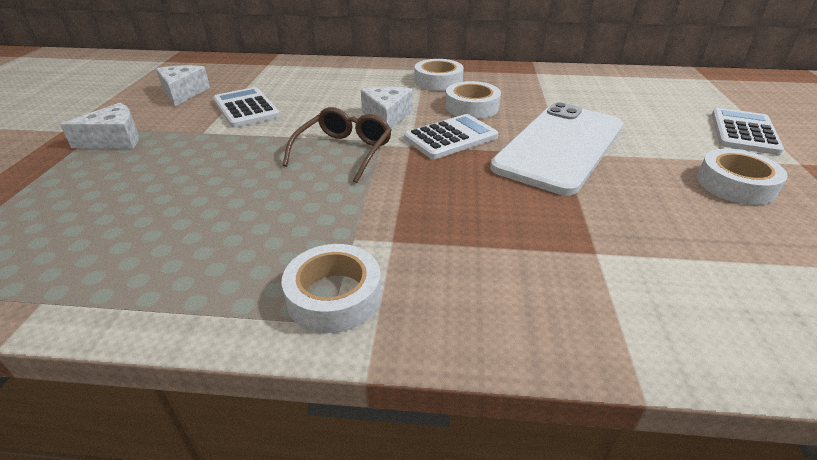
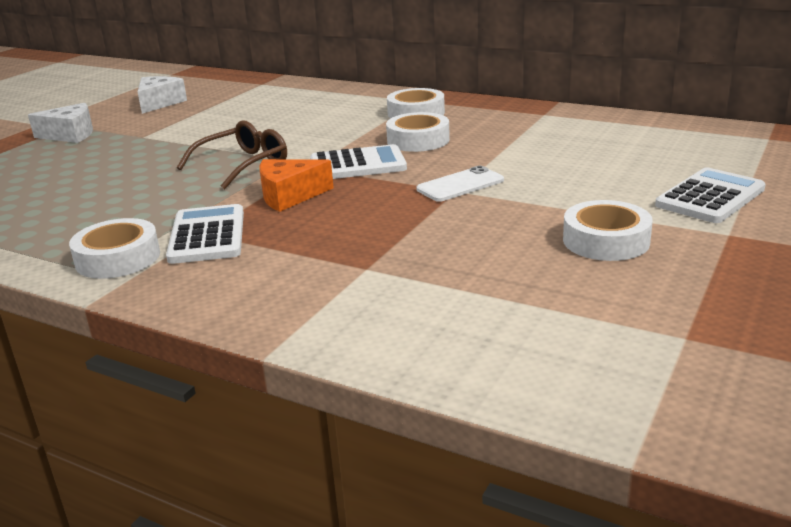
camera: 25 degrees right, 10 degrees down
white calculator [213,87,280,128] -> white calculator moved to [166,204,244,264]
white cheese [361,87,413,130] -> none
white phone [490,102,623,195] -> white phone [416,166,504,202], size x0.44
none -> orange cheese [260,159,334,212]

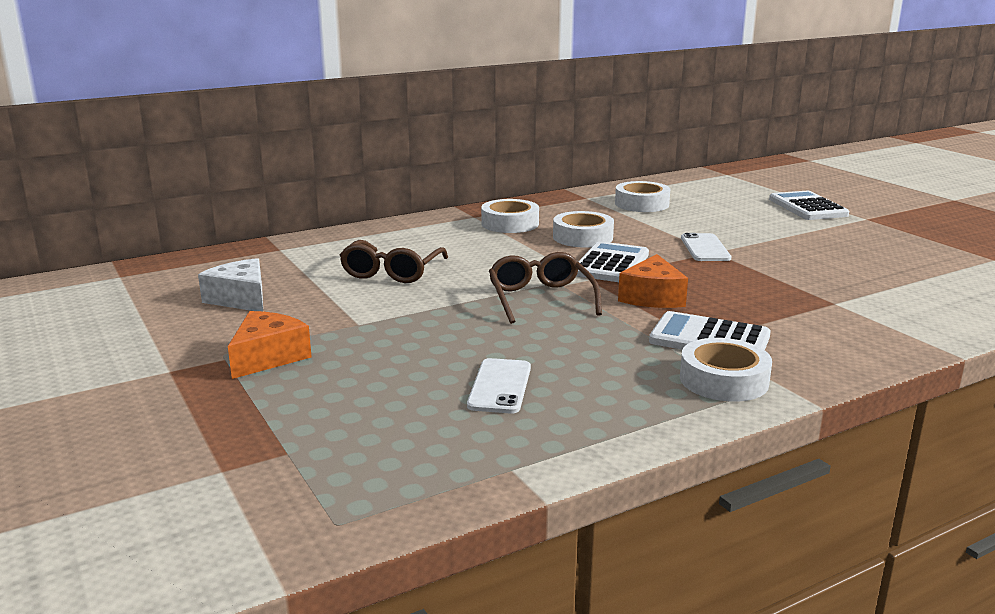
camera: 60 degrees left, 5 degrees down
white cheese [28,103,93,143] -> orange cheese [228,311,312,379]
white tape [563,200,653,261] -> white tape moved to [615,181,670,212]
none -> brown glasses [340,240,448,283]
none -> white phone [467,358,531,414]

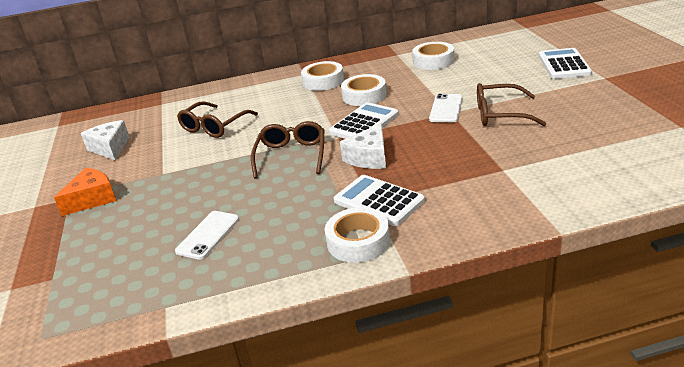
camera: 20 degrees right, 10 degrees up
orange cheese [618,254,688,308] -> white cheese [340,123,386,169]
none -> brown glasses [477,83,547,126]

